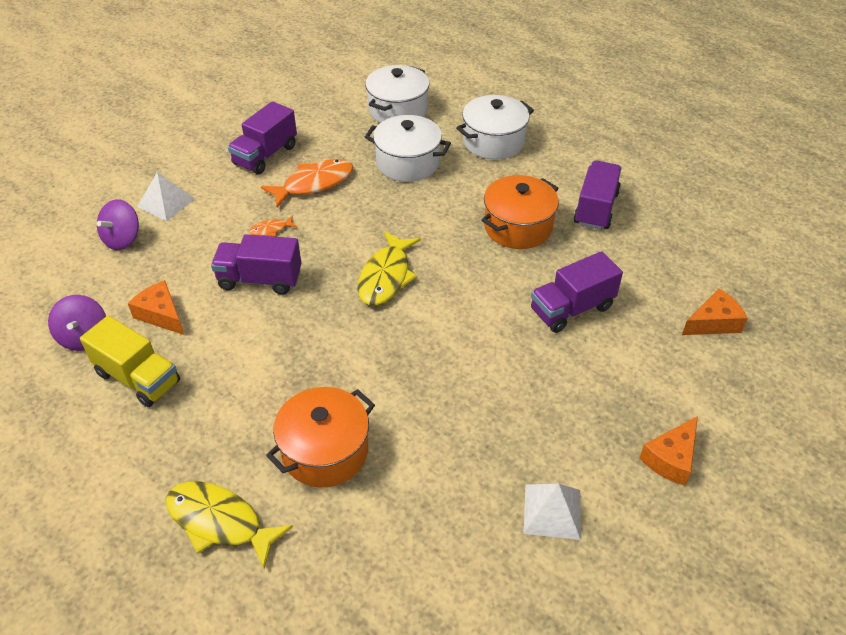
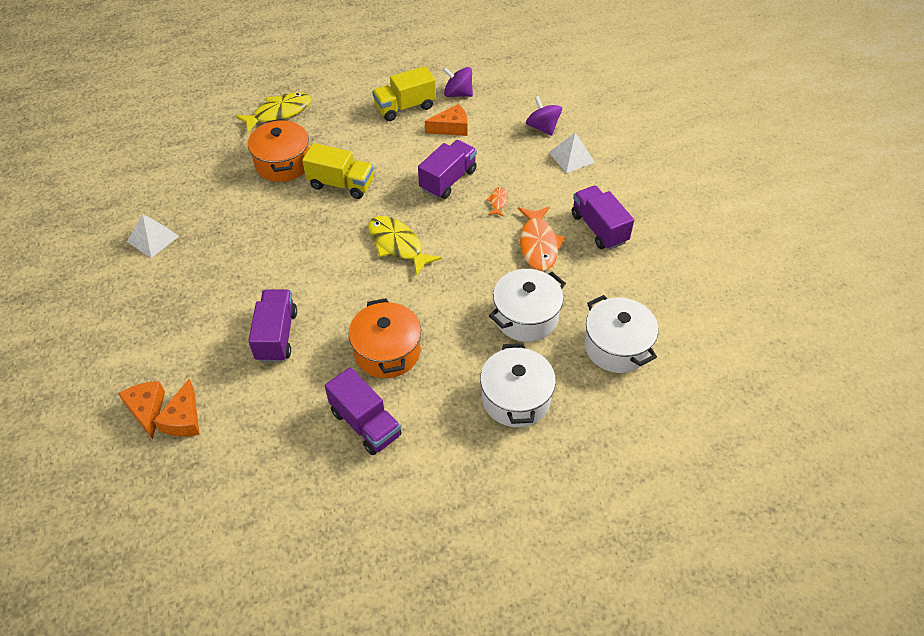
camera: 120 degrees right, 5 degrees up
orange cheese [639,416,698,486] -> orange cheese moved to [118,381,165,439]
none -> yellow truck [302,143,374,199]

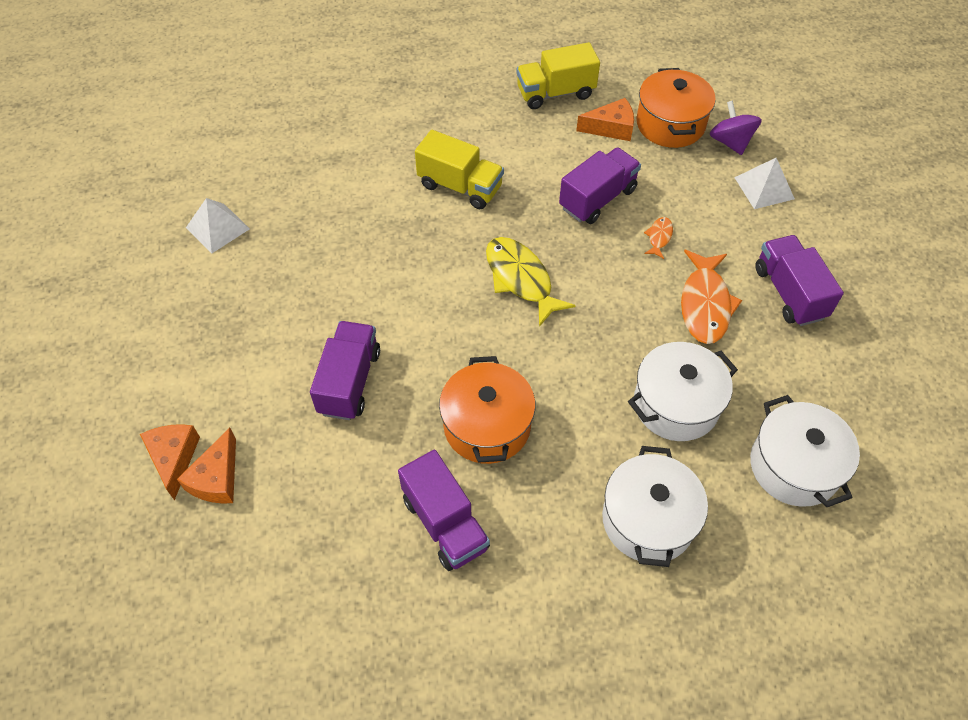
camera: 10 degrees right, 5 degrees up
yellow fish [235,92,312,133] -> none
orange pot [248,119,309,182] -> orange pot moved to [636,68,716,148]
purple spinning top [443,67,473,97] -> none

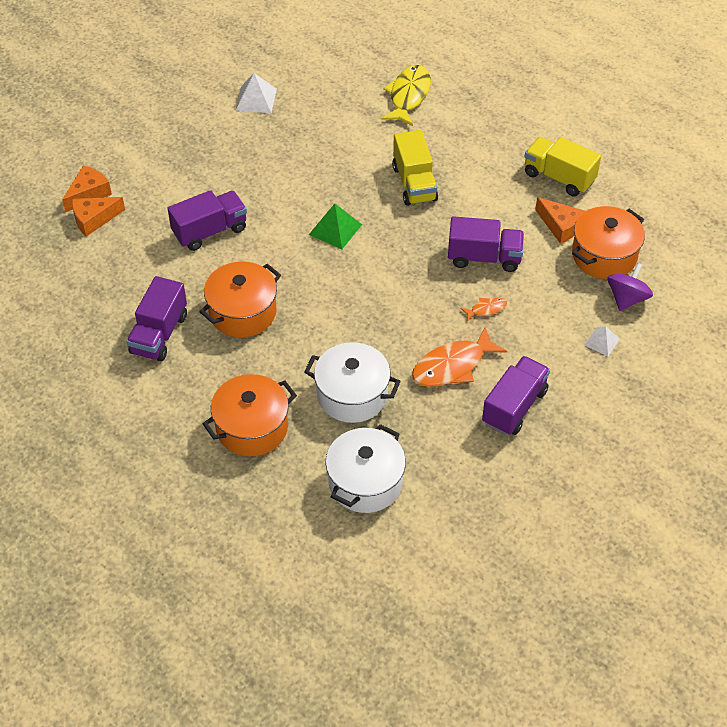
camera: 50 degrees right, 5 degrees down
yellow fish [486,237,576,327] -> yellow fish moved to [381,65,431,126]
white pot [602,446,708,567] -> orange pot [203,374,297,456]
white pyramid [734,158,795,209] -> white pyramid [585,326,620,356], size x0.64
none -> green pyramid [309,204,362,249]

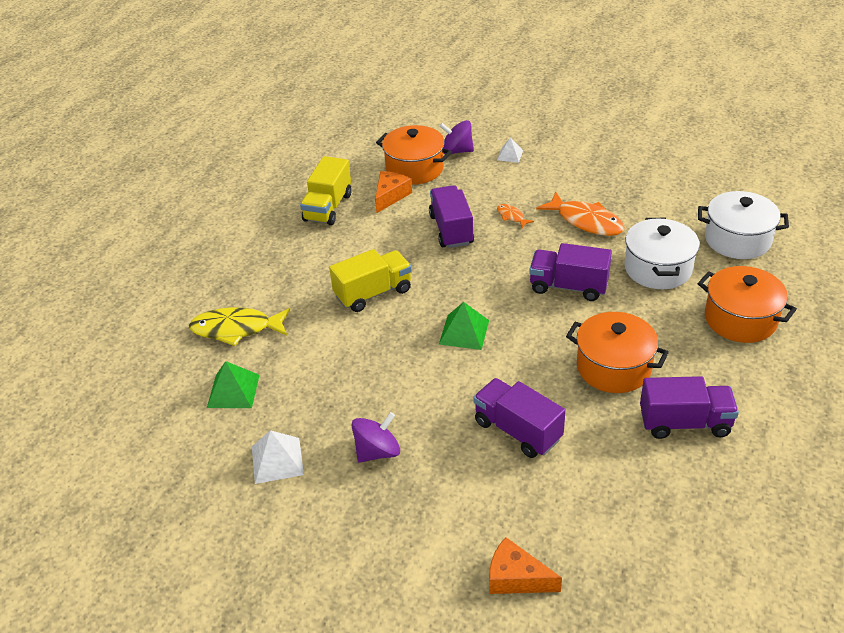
camera: 105 degrees left, 10 degrees down
orange cheese [72,197,125,236] -> none
purple truck [482,356,550,435] -> purple truck moved to [529,243,612,301]
none -> green pyramid [207,361,260,408]
none -> purple spinning top [351,412,400,463]

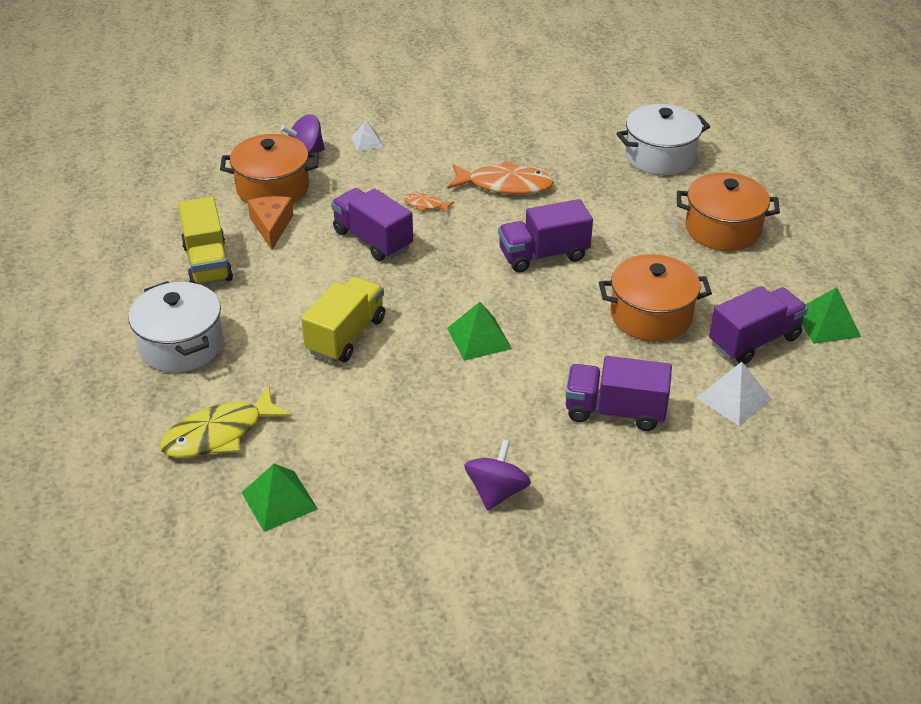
camera: 35 degrees left, 0 degrees up
white pyramid [252,430,304,484] -> white pyramid moved to [697,362,772,426]
orange cheese [489,537,562,594] -> none
white pot [625,218,700,289] -> white pot moved to [128,281,223,372]
none -> green pyramid [802,287,861,344]

